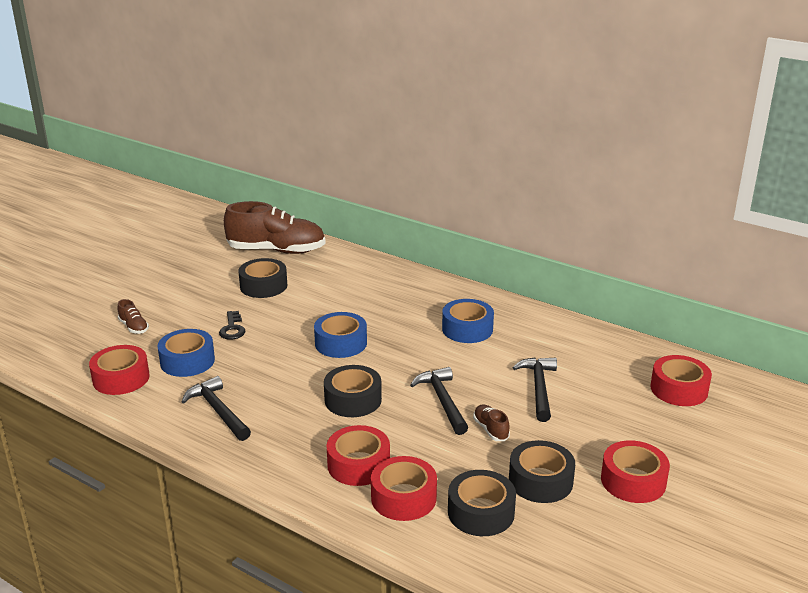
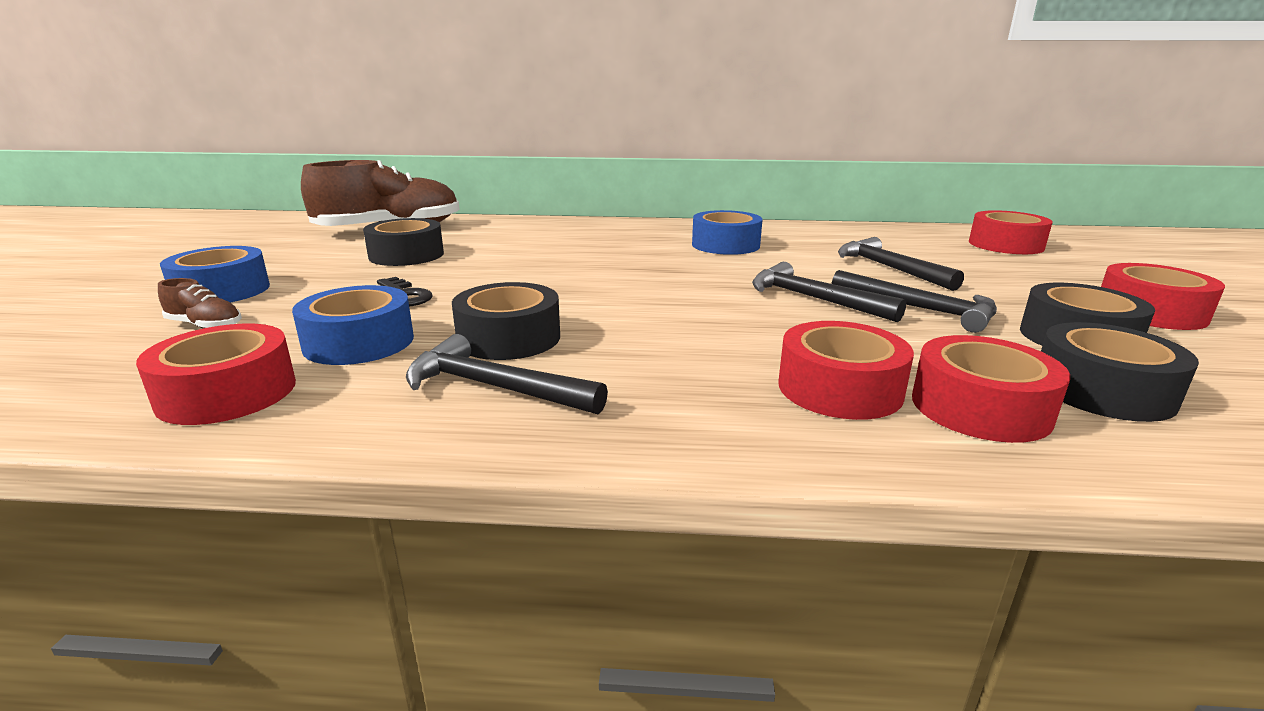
camera: 30 degrees left, 5 degrees down
blue tape [314,312,367,358] -> blue tape moved to [160,246,270,303]
black tape [324,365,382,417] -> black tape moved to [452,282,560,360]
brown shoe [473,404,510,441] -> black hammer [832,270,997,333]

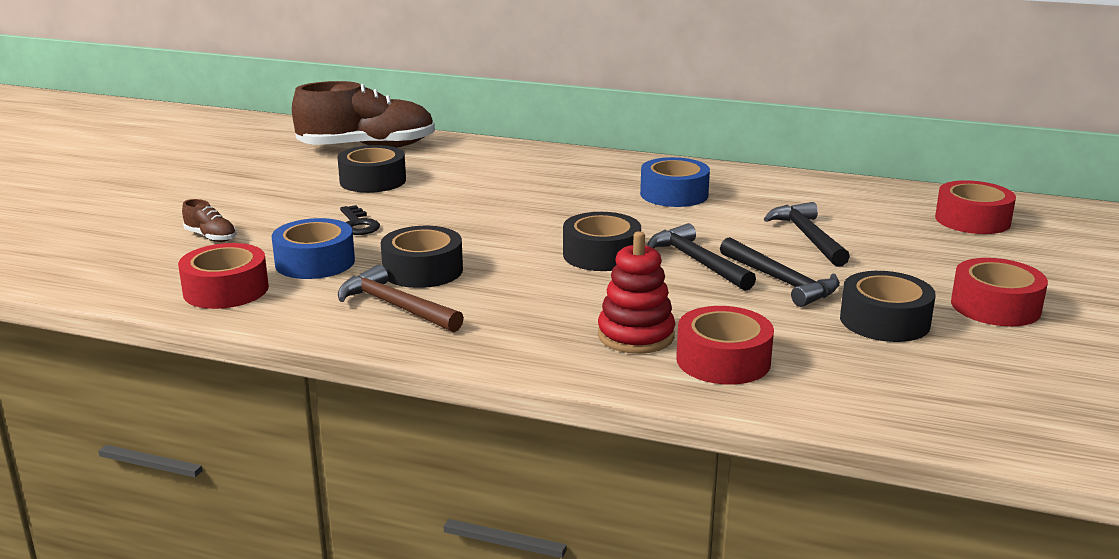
camera: 15 degrees right, 0 degrees up
blue tape [160,246,270,303] -> none
black hammer [406,334,608,414] -> brown hammer [338,265,464,332]
red tape [778,321,914,420] -> red stacking toy [598,231,675,354]
black tape [1041,322,1199,422] -> black tape moved to [563,212,641,271]

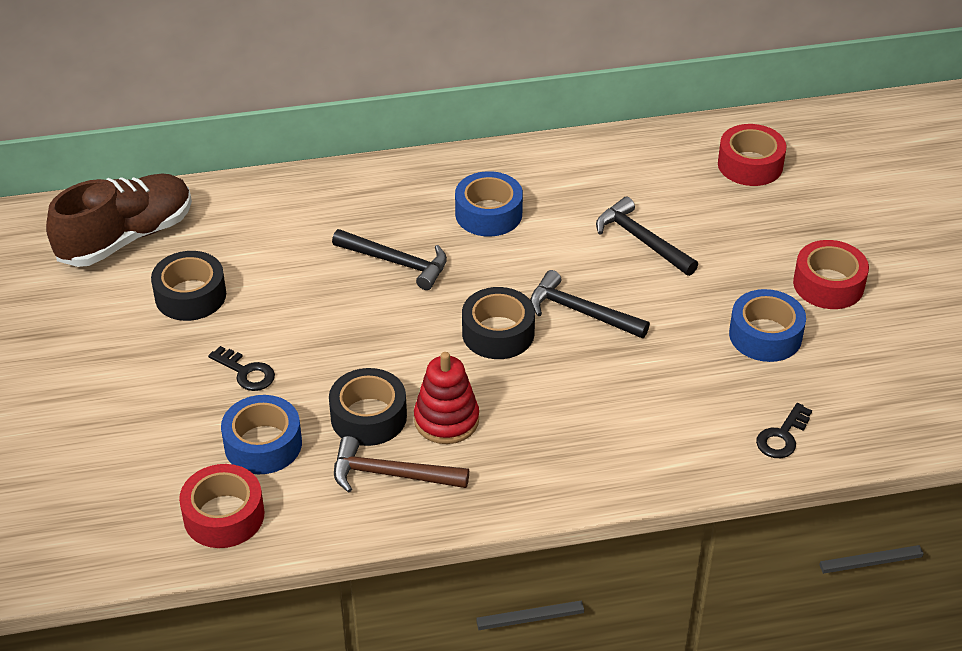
camera: 30 degrees left, 20 degrees up
brown shoe [182,199,237,242] -> none
red stacking toy [598,231,675,354] -> red stacking toy moved to [414,352,479,444]
red tape [676,306,774,385] -> none
black hammer [720,237,840,307] -> black hammer moved to [332,229,447,290]
black tape [840,271,936,342] -> blue tape [729,289,806,362]
none -> black key [756,403,812,458]

